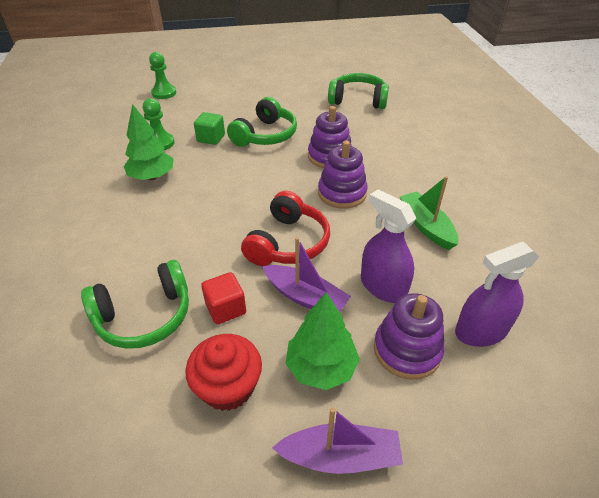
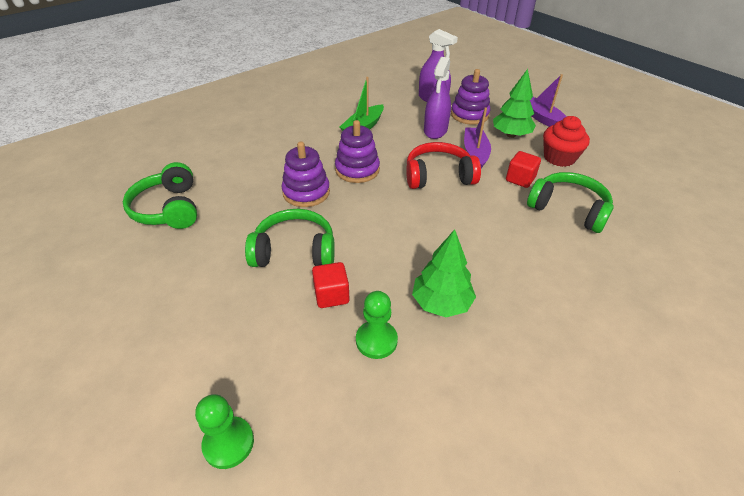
camera: 120 degrees left, 0 degrees up
green cube [194,112,225,145] -> red cube [312,262,349,308]

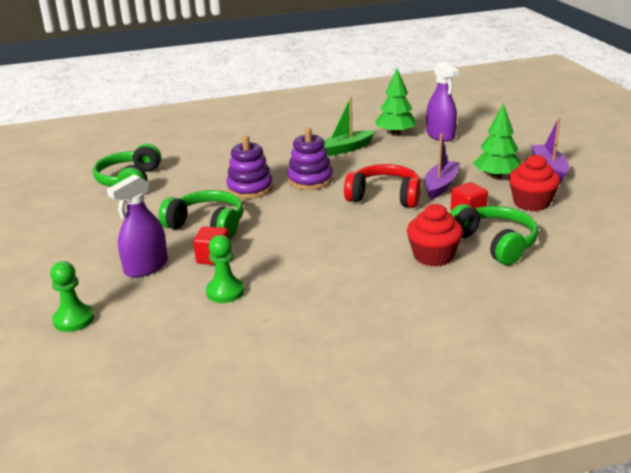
camera: 25 degrees right, 15 degrees down
green tree [412,229,476,317] -> green tree moved to [375,69,417,136]
purple spray bottle [424,57,451,139] -> purple spray bottle moved to [107,174,168,278]
purple stacking toy [451,69,490,125] -> none
none -> red cupcake [407,204,463,267]

